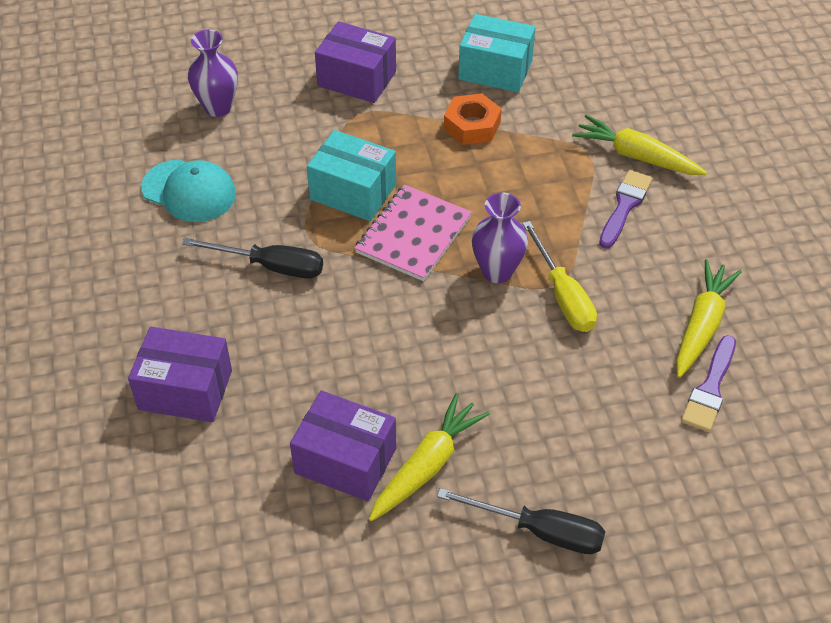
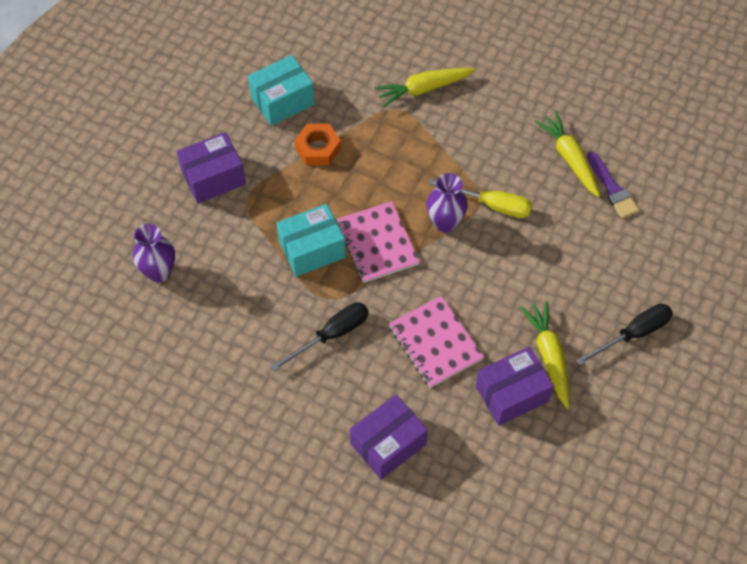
camera: 50 degrees left, 10 degrees up
turquoise cap [141,159,236,222] -> none
purple brush [599,170,653,249] -> none
none -> pink notebook [389,296,484,388]

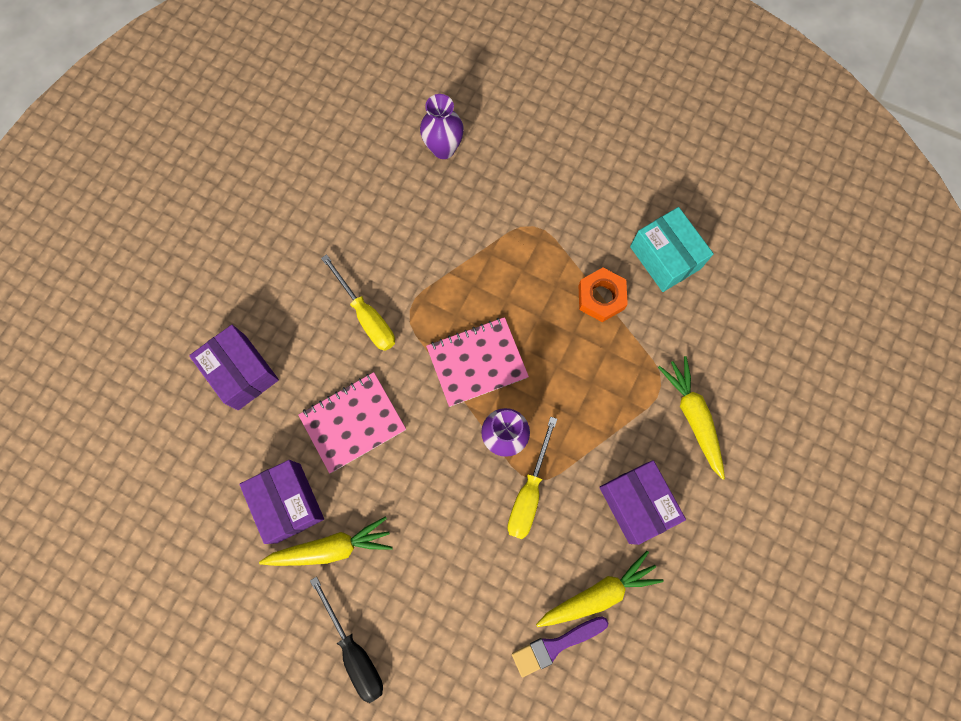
camera: 90 degrees right, 15 degrees up
purple box [177,132,246,204] -> purple box moved to [599,460,686,545]
black screwdriver [271,302,369,371] -> yellow screwdriver [321,254,395,351]
turquoise box [276,204,346,277] -> none

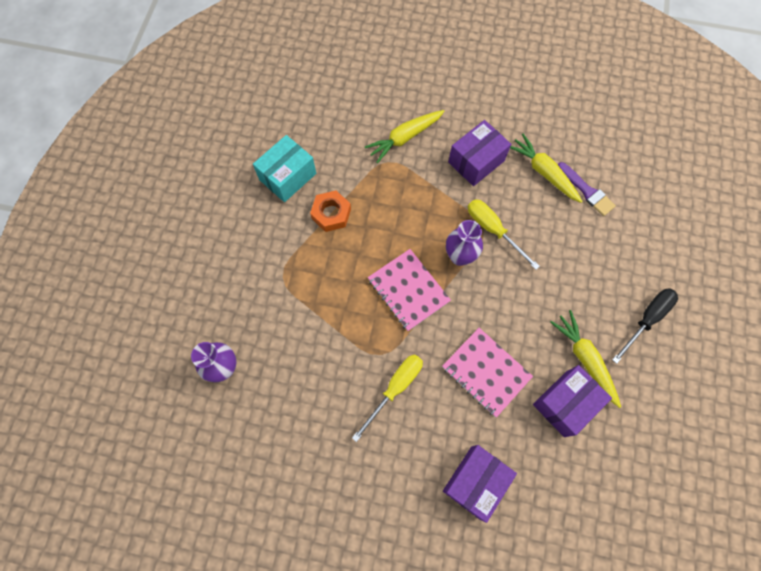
camera: 105 degrees left, 5 degrees down
yellow screwdriver [507,417,557,539] -> yellow screwdriver turned 135 degrees counterclockwise [468,199,540,270]

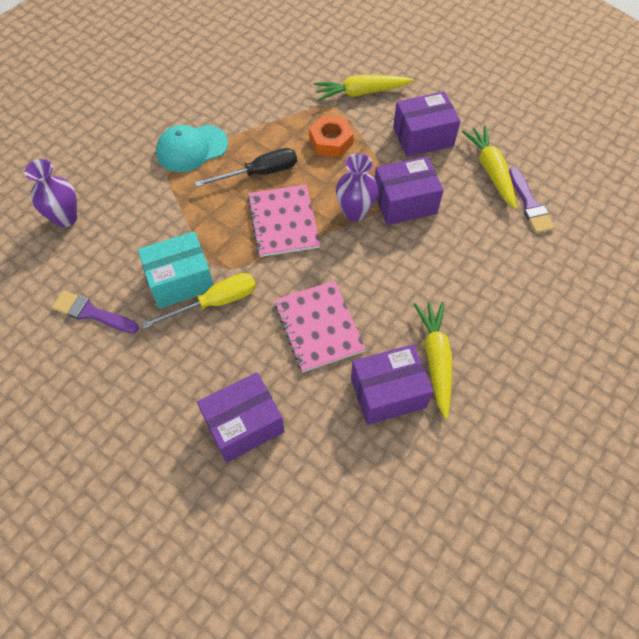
camera: 25 degrees right, 10 degrees down
turquoise box [253,135,316,202] -> turquoise box moved to [138,231,213,309]
orange nut [310,190,351,232] -> orange nut moved to [309,115,354,157]
yellow screwdriver [468,199,540,270] -> purple box [375,156,443,225]
black screwdriver [612,288,678,364] -> black screwdriver moved to [195,148,297,187]
none -> purple brush [52,291,139,333]
none -> turquoise cap [156,125,228,172]

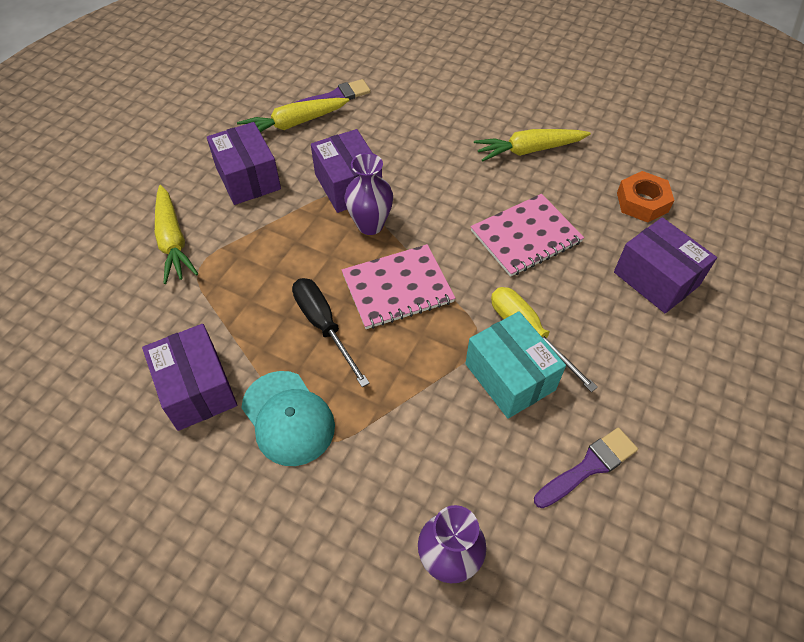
camera: 100 degrees left, 5 degrees down
purple brush [52,291,139,333] -> purple brush turned 135 degrees counterclockwise [534,428,638,508]
orange nut [309,115,354,157] -> orange nut moved to [617,171,674,223]
purple box [351,344,433,425] -> purple box moved to [142,324,237,431]

